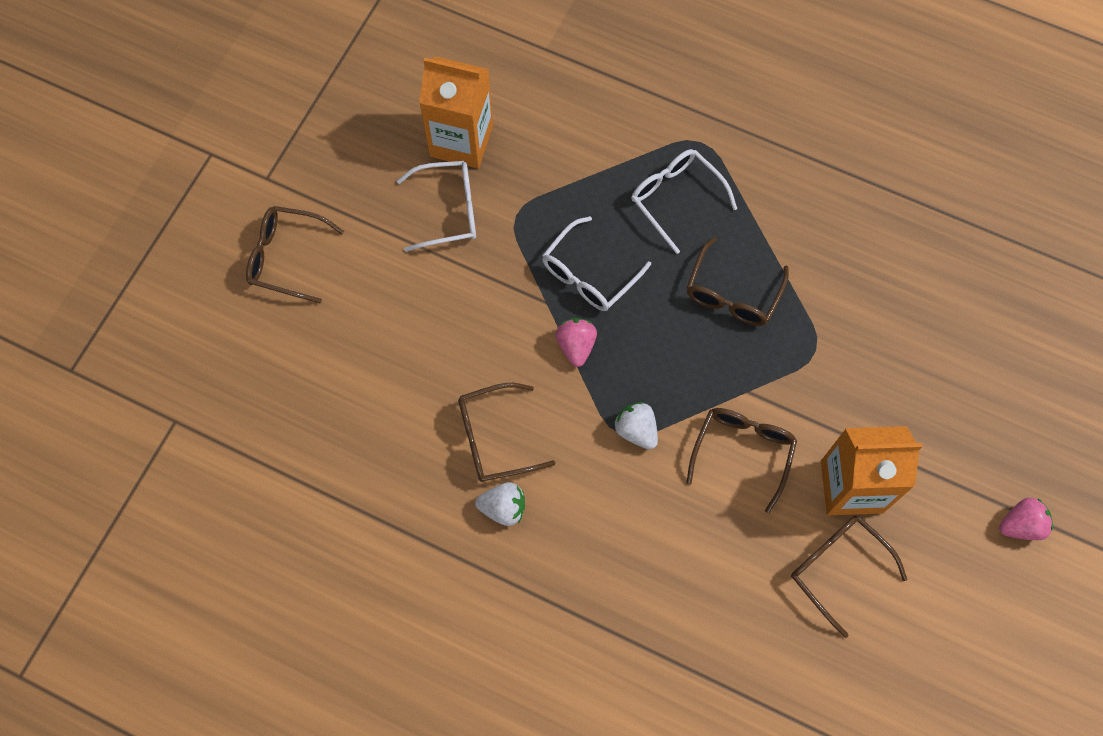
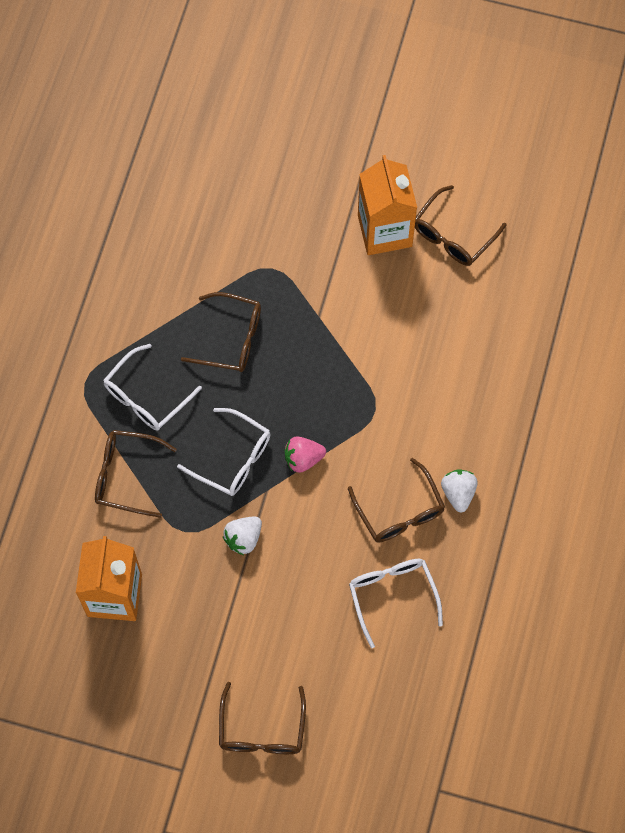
camera: 100 degrees left, 0 degrees up
white glasses [397,161,476,252] -> white glasses moved to [349,559,443,648]
white strawberry [614,402,658,450] -> white strawberry moved to [223,516,262,555]
brown glasses [686,408,797,513] -> brown glasses moved to [95,430,177,518]
pink strawberry [999,498,1053,540] -> none

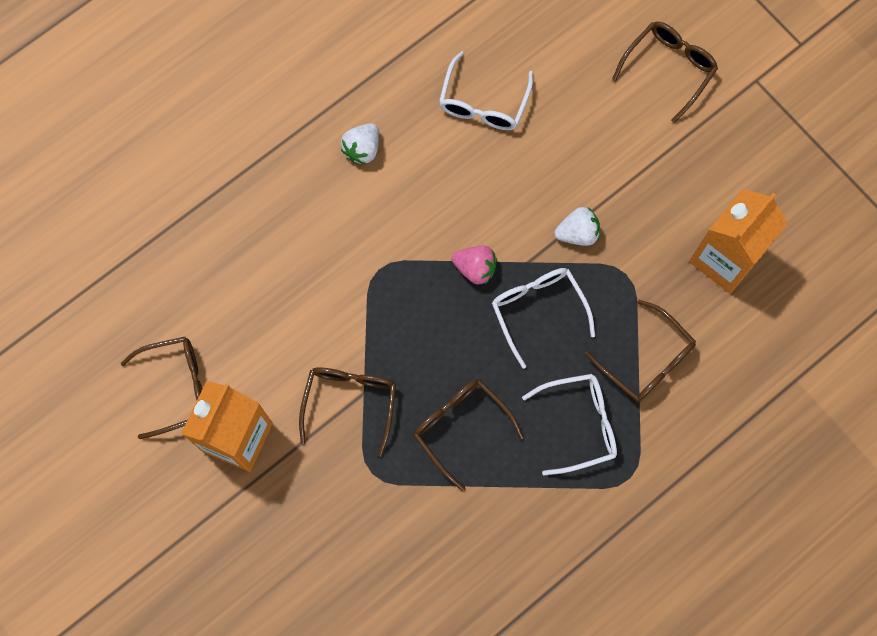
camera: 145 degrees left, 5 degrees up
brown glasses [348,458,445,543] -> brown glasses moved to [299,367,396,457]

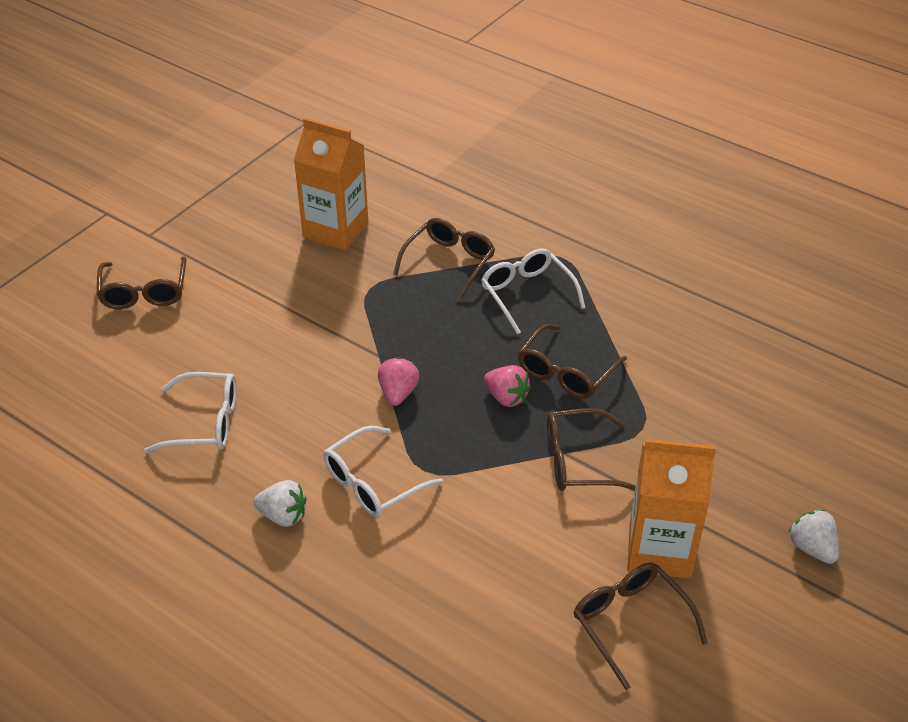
camera: 105 degrees left, 30 degrees down
white glasses [492,268,595,369] -> white glasses moved to [324,426,443,517]
white strawberry [554,207,600,246] -> white strawberry moved to [788,510,839,564]
brown glasses [612,22,718,123] -> brown glasses turned 120 degrees counterclockwise [97,256,186,309]
none -> pink strawberry [484,365,531,407]

